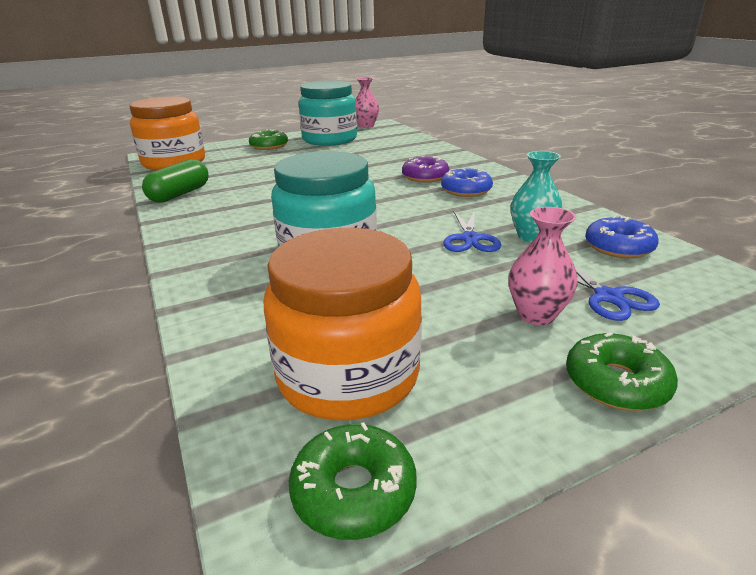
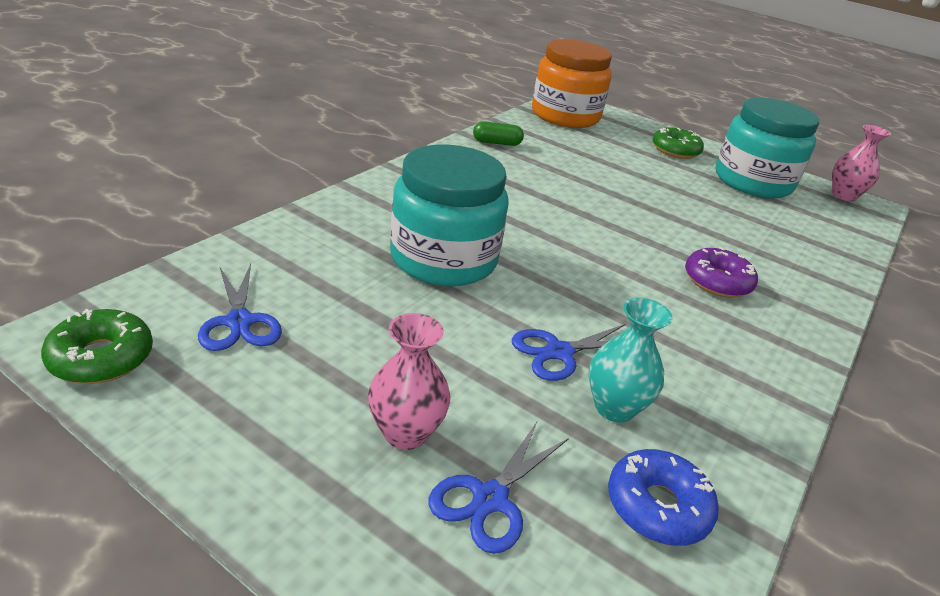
camera: 55 degrees right, 5 degrees up
green capsule [142,159,209,203] -> green capsule [473,121,524,146], size x0.64
orange jar [264,228,422,420] -> blue scissors [198,264,282,351]
blue donut [441,168,493,197] -> none
green donut [566,333,678,411] -> none

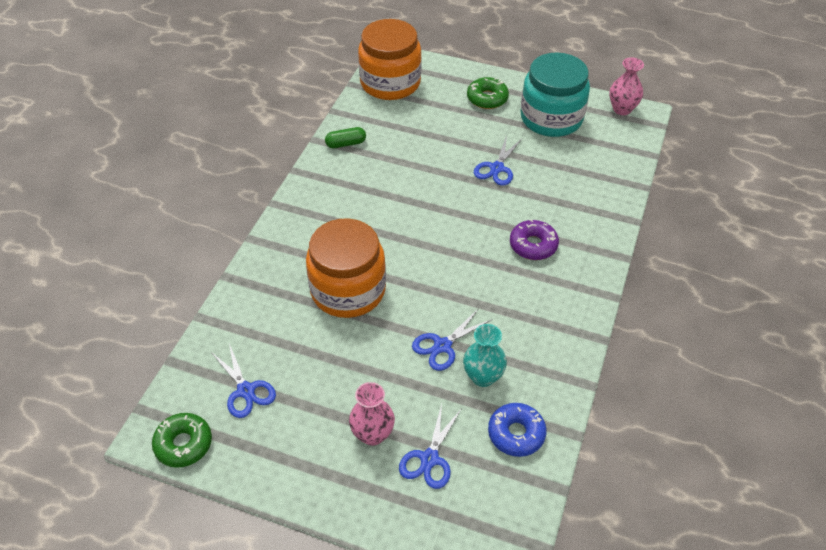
camera: 10 degrees left, 15 degrees up
turquoise jar [390,145,509,286] -> orange jar [306,219,386,318]
none -> blue scissors [474,135,522,186]

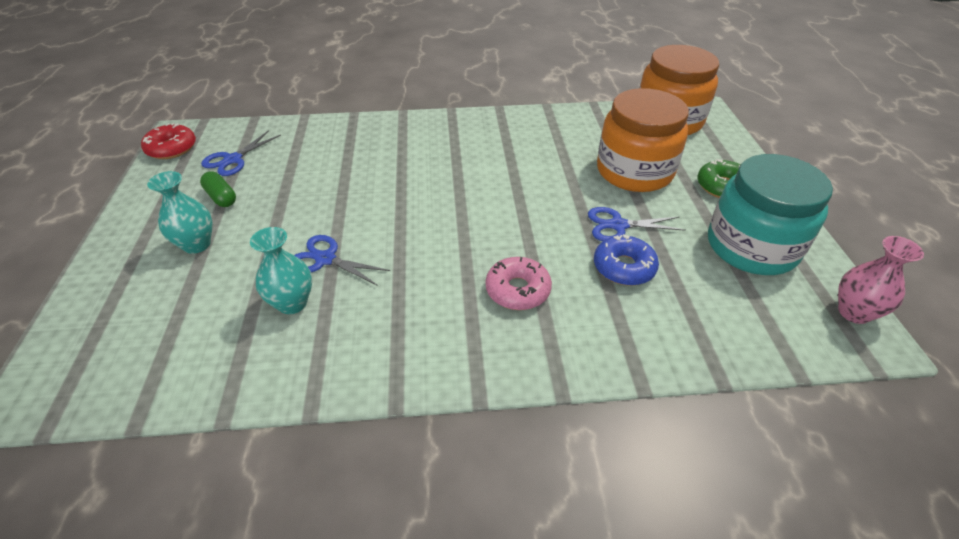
camera: 65 degrees right, 5 degrees down
green donut [152,413,212,468] -> red donut [141,123,196,159]
orange jar [306,219,386,318] -> orange jar moved to [597,88,689,192]
green capsule [325,127,366,148] -> green capsule moved to [200,171,236,207]
pink vase [349,382,395,446] -> turquoise vase [147,171,213,254]
blue scissors [399,404,462,489] -> none
blue donut [488,403,547,457] -> blue donut moved to [594,234,659,286]
purple donut [510,219,559,260] -> pink donut [486,257,552,310]

